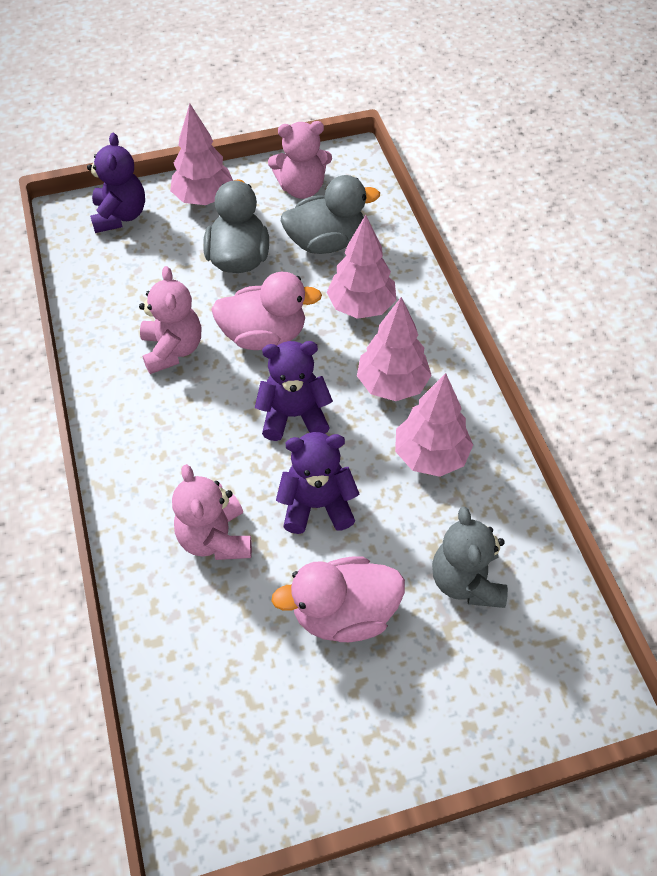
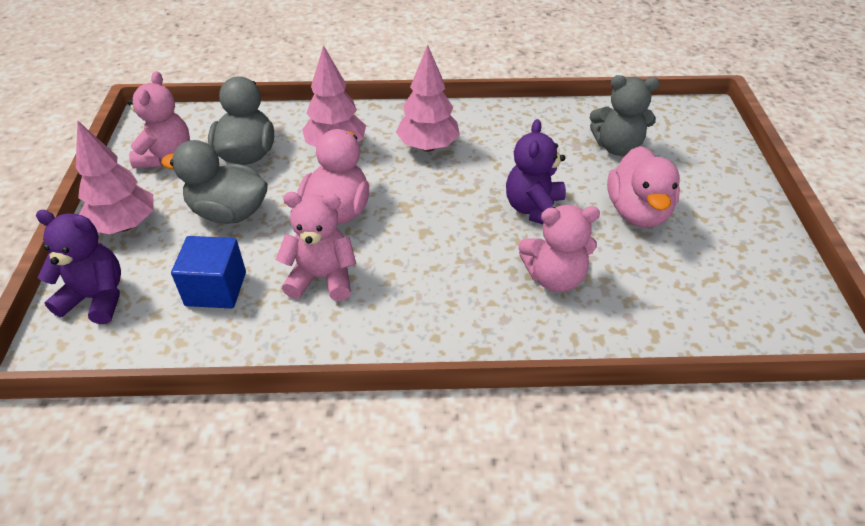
camera: 75 degrees left, 10 degrees down
purple teddy bear [255,341,333,441] -> none
pink tree [395,373,473,477] -> none
none -> blue cube [171,236,246,309]

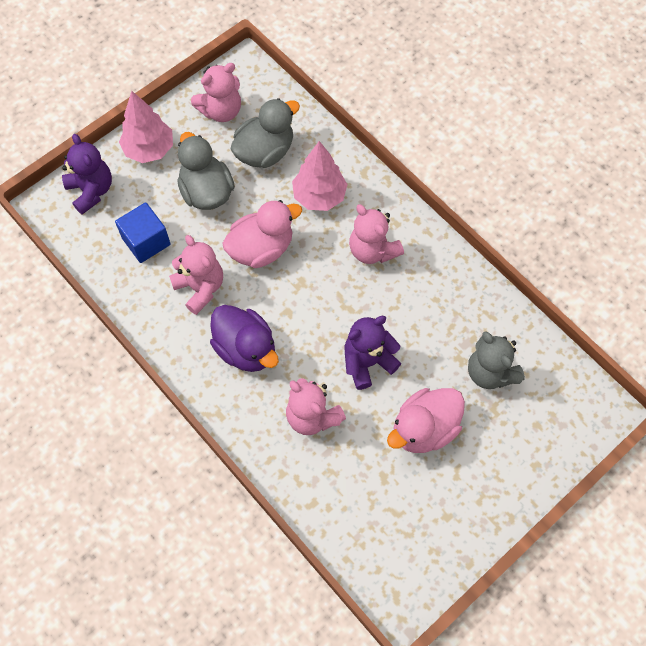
camera: 50 degrees right, 20 degrees up
pink tree [396,45,460,152] -> pink teddy bear [349,204,404,264]
none -> purple duck [210,305,279,372]

